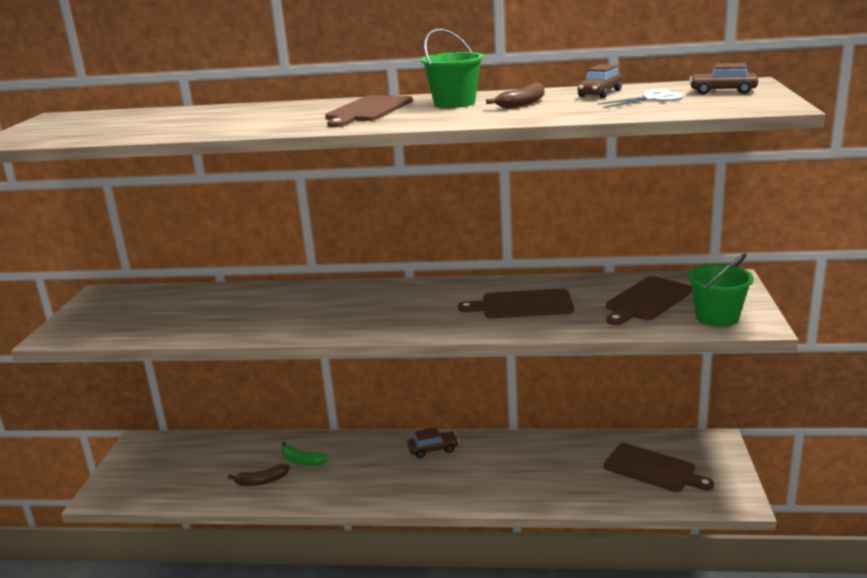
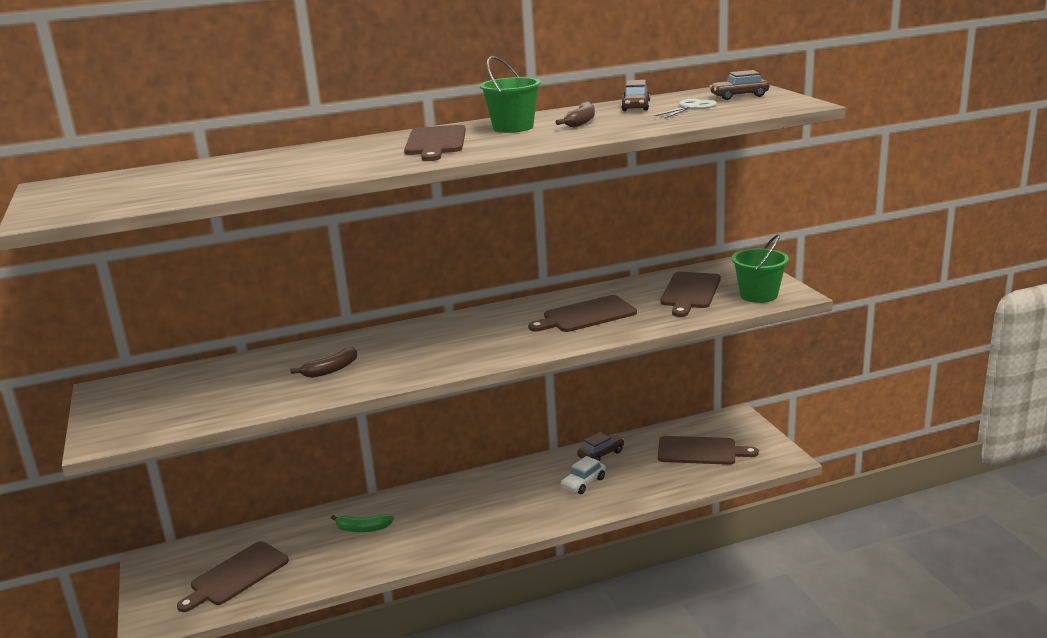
camera: 25 degrees left, 0 degrees up
brown banana [228,464,289,486] -> brown banana moved to [291,347,357,378]
brown car [407,427,459,458] -> brown car moved to [577,432,625,461]
none -> brown cutting board [177,541,289,612]
none -> white car [560,456,606,494]

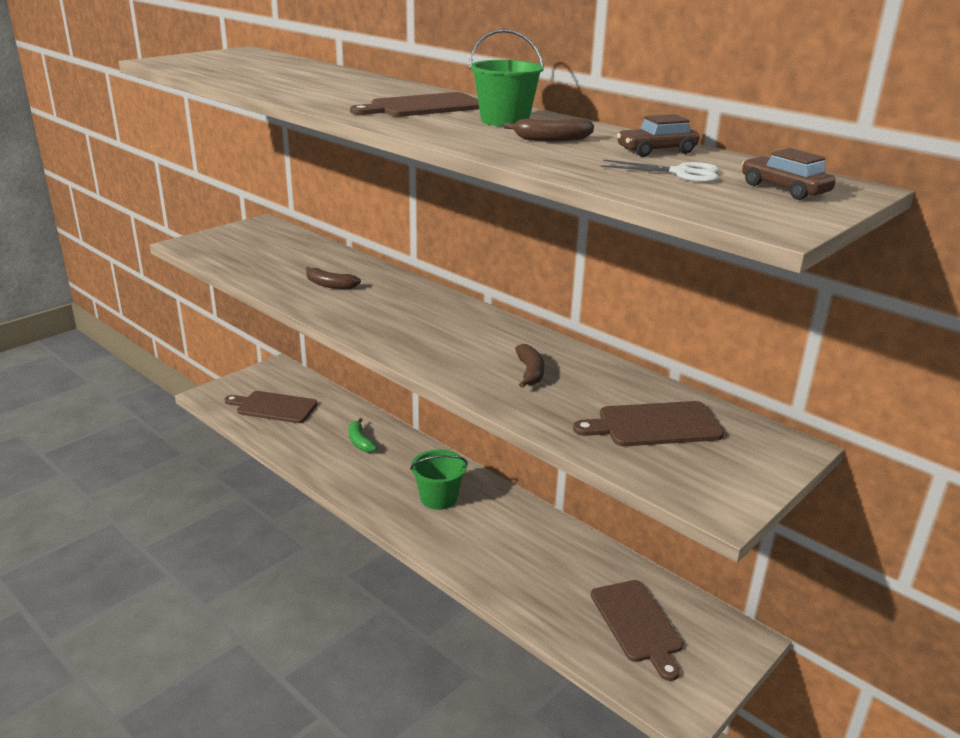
camera: 60 degrees right, 5 degrees up
brown cutting board [528,295,637,332] -> brown banana [515,344,544,388]
white car [560,456,606,494] -> none
brown car [577,432,625,461] -> none
green bucket [732,234,789,303] -> green bucket moved to [410,450,468,510]

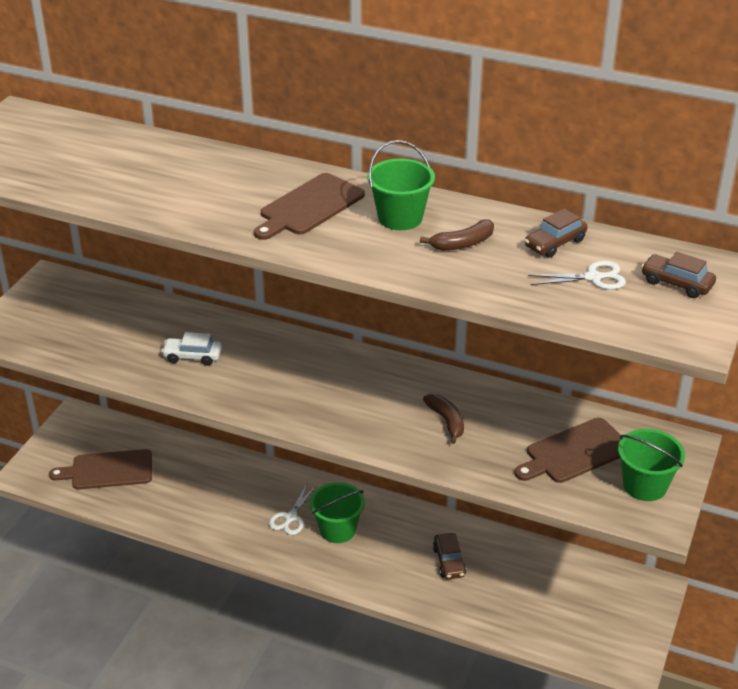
camera: 20 degrees left, 10 degrees up
brown banana [306,267,361,289] -> white car [161,332,222,366]
green banana [349,418,377,453] -> none
brown cutting board [591,580,683,681] -> none
none -> white scissors [269,484,317,535]
none -> brown car [433,533,466,579]
none -> green bucket [618,429,685,501]

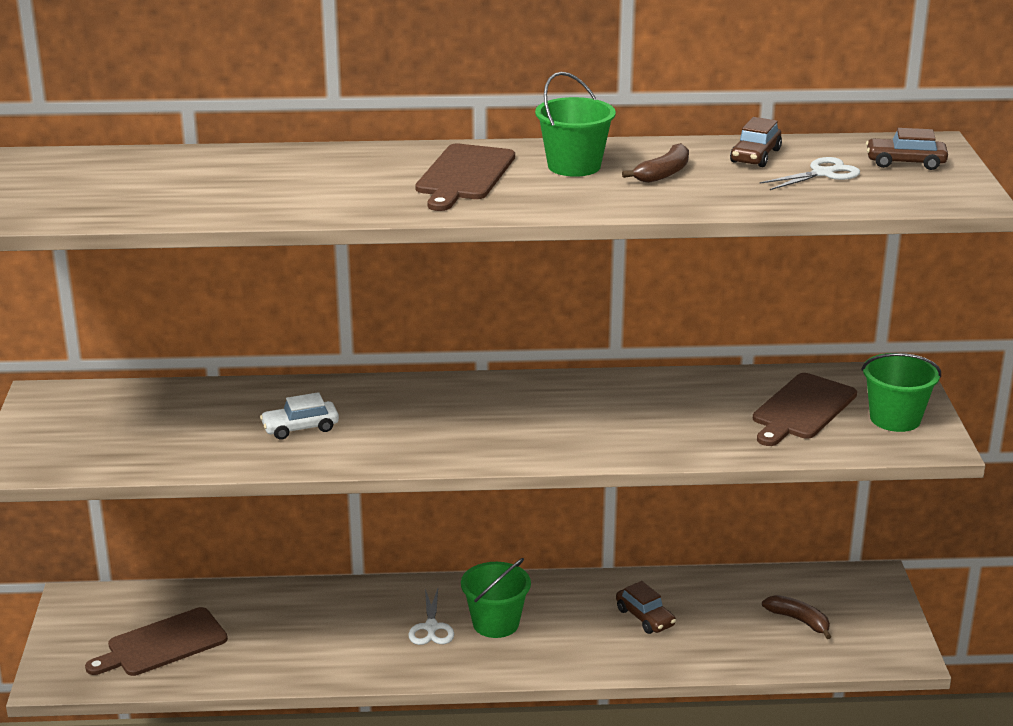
camera: 25 degrees left, 10 degrees down
brown banana [423,394,464,444] -> brown banana moved to [762,595,832,639]

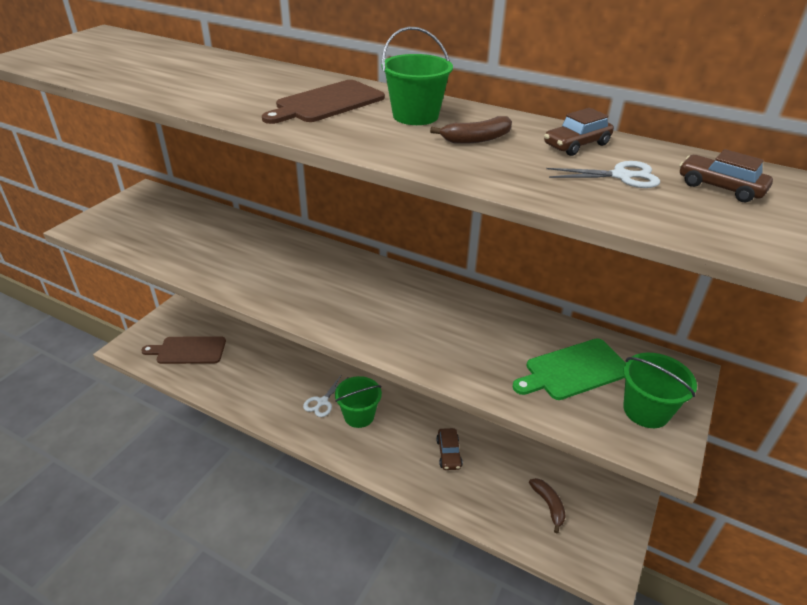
camera: 30 degrees right, 10 degrees up
white car [260,392,339,440] -> none
brown cutting board [753,373,857,446] -> green cutting board [513,339,626,400]

